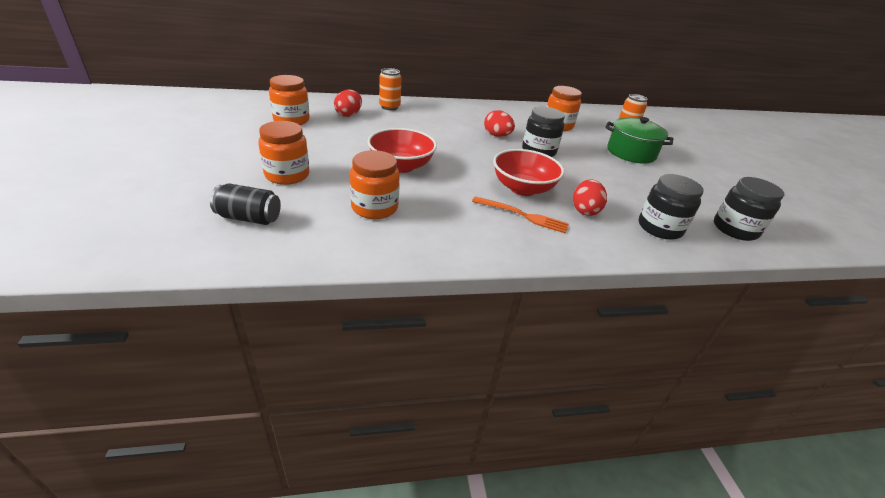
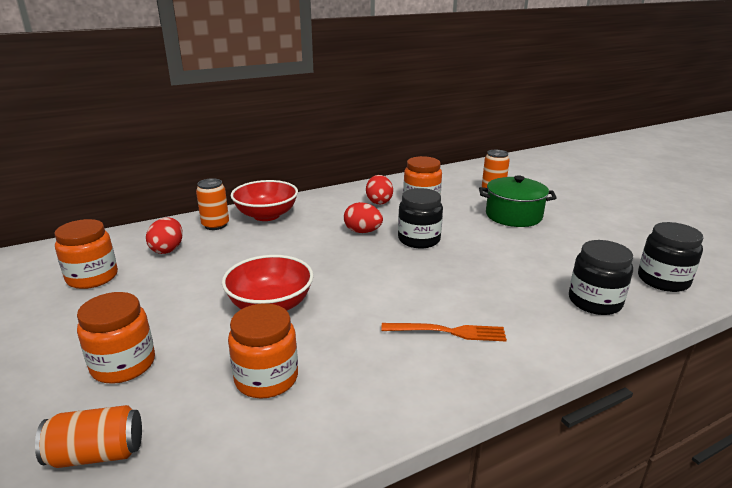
camera: 15 degrees left, 10 degrees down
black can [210,183,281,225] -> orange can [35,405,142,468]
red bowl [493,149,564,196] -> red bowl moved to [231,180,298,221]
red egg [573,179,607,216] -> red egg moved to [366,175,393,204]

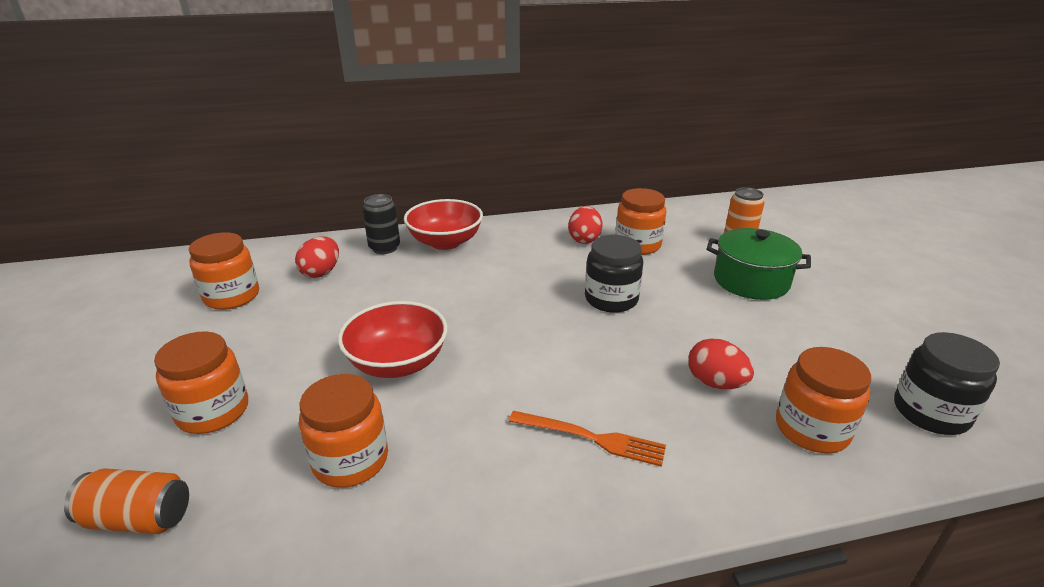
camera: 15 degrees right, 5 degrees up
orange can [196,178,229,230] -> black can [362,194,400,254]
red egg [344,202,383,233] -> red egg moved to [688,338,754,389]
black jar [569,240,633,315] -> orange jar [776,347,871,453]

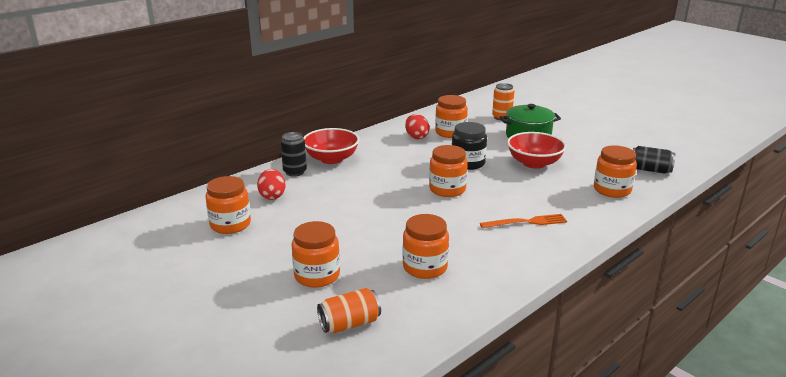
camera: 30 degrees left, 5 degrees down
red bowl [338,301,448,378] -> red bowl moved to [507,132,566,169]
red egg [688,338,754,389] -> none
black jar [894,332,1000,435] -> black can [633,146,676,174]
none -> orange jar [429,145,468,197]

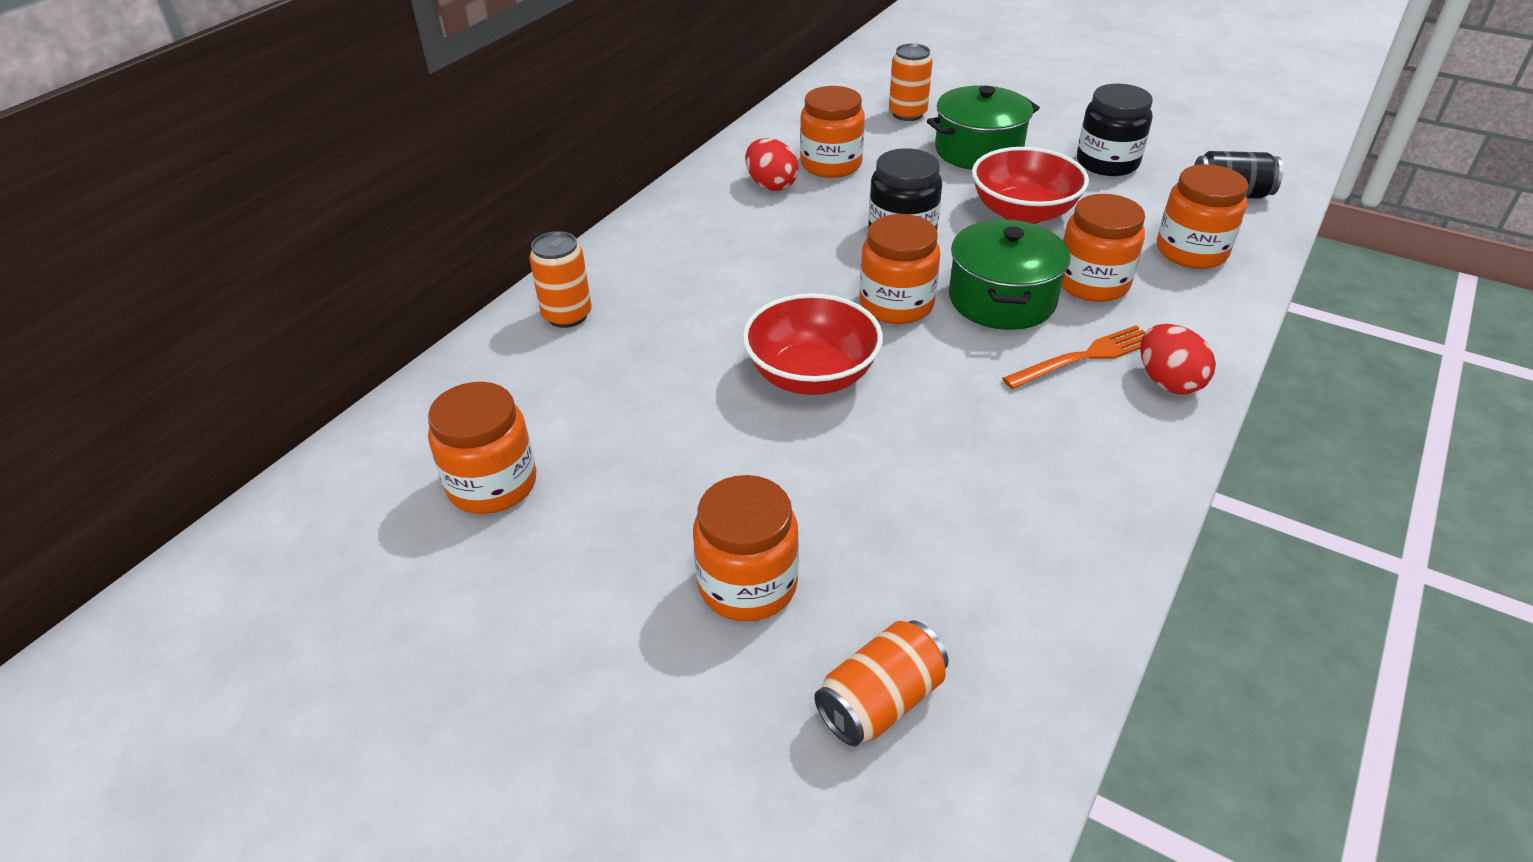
camera: 15 degrees left, 15 degrees up
red egg [257,169,286,200] -> red egg moved to [1140,324,1216,395]
black can [281,132,307,177] -> orange can [529,231,592,328]
red bowl [303,128,360,164] -> red bowl moved to [742,293,883,395]
orange jar [403,214,449,279] -> orange jar moved to [1062,194,1145,302]
none -> green pot [949,220,1070,330]
none -> black jar [1077,84,1153,176]

